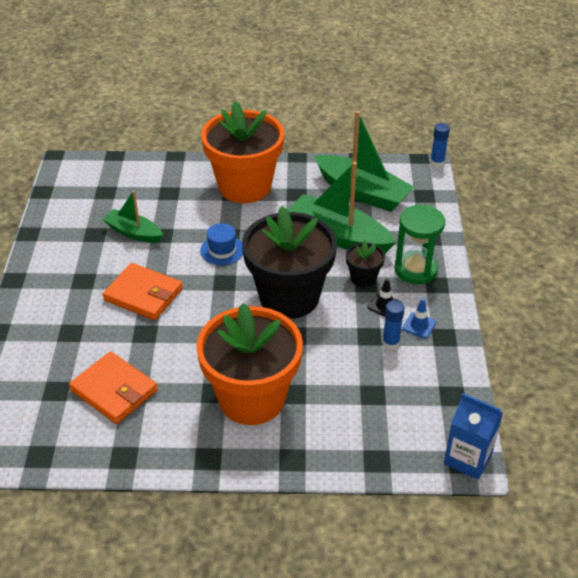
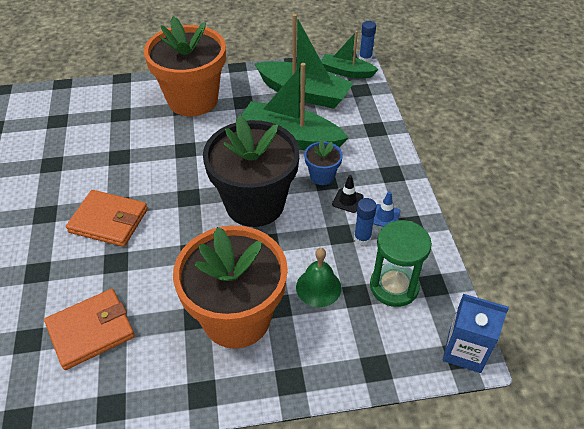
camera: 10 degrees left, 5 degrees up
orange wallet [69,351,158,424] -> orange wallet turned 60 degrees counterclockwise [44,289,135,370]
green boat [103,190,163,243] -> green boat moved to [321,31,378,78]
blue hat [200,223,243,265] -> none
black flower pot [346,240,385,287] -> blue flower pot [304,140,343,185]
green hourglass [394,205,445,284] -> green hourglass moved to [370,220,432,307]
none -> green bell [296,248,342,307]

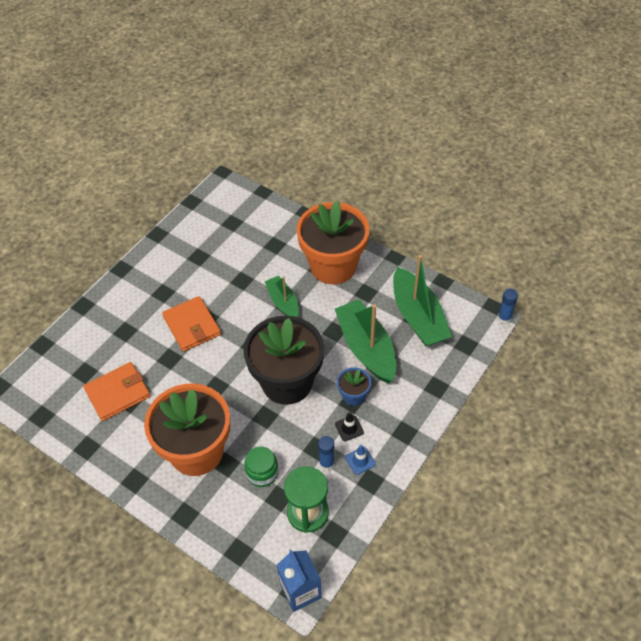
camera: 45 degrees right, 5 degrees up
orange wallet [44,289,135,370] -> orange wallet turned 45 degrees counterclockwise [83,362,150,421]
green bell [296,248,342,307] -> green jar [244,447,278,487]
green boat [321,31,378,78] -> green boat moved to [265,276,299,317]

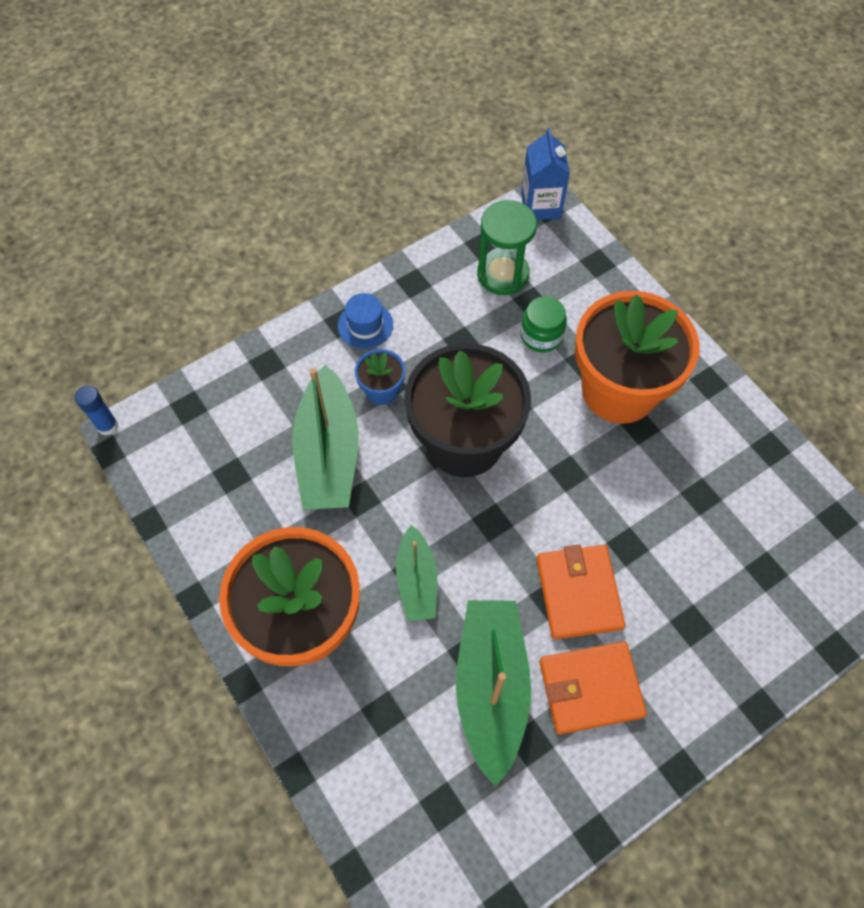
camera: 160 degrees left, 10 degrees up
orange wallet [83,362,150,421] -> orange wallet moved to [539,641,647,734]
blue glue stick [318,436,334,471] -> none
black traffic cone [335,412,364,441] -> none
blue traffic cone [345,445,376,475] -> none
green boat [393,255,452,346] -> green boat moved to [456,600,531,787]
none -> blue hat [338,293,393,349]

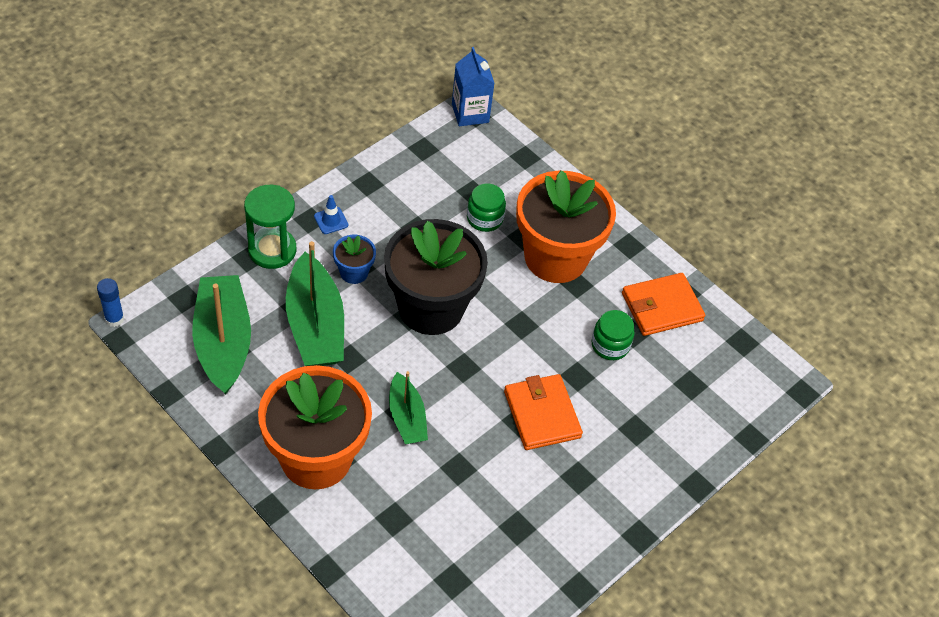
camera: 15 degrees left, 10 degrees down
blue hat [338,293,393,349] -> blue traffic cone [314,195,348,234]
green boat [456,600,531,787] -> green boat moved to [192,275,251,395]
green hourglass [477,200,537,295] -> green hourglass moved to [244,185,296,269]
orange wallet [539,641,647,734] -> orange wallet moved to [622,273,705,336]
none -> green jar [592,310,635,360]

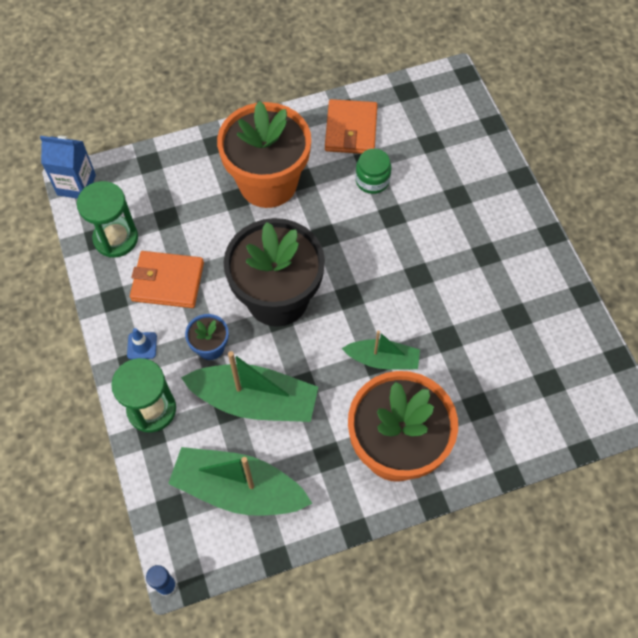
camera: 60 degrees left, 10 degrees up
green jar [467,183,506,232] -> none
orange wallet [504,374,583,450] -> orange wallet moved to [130,251,204,308]
none -> green hourglass [77,181,138,258]

